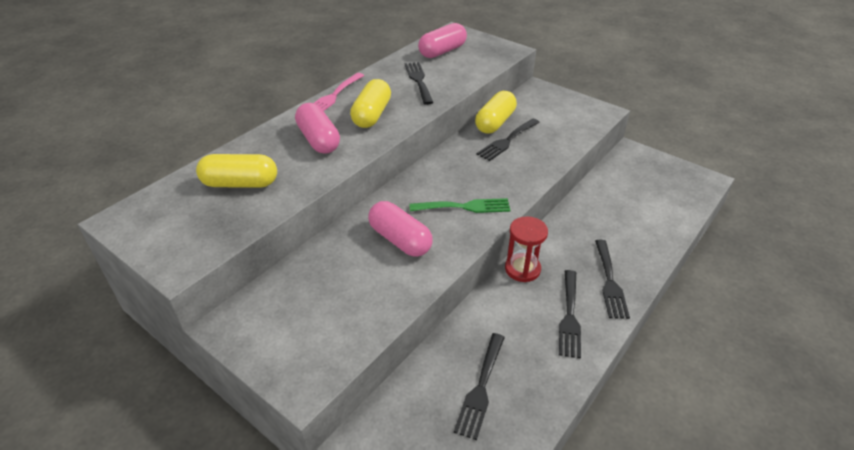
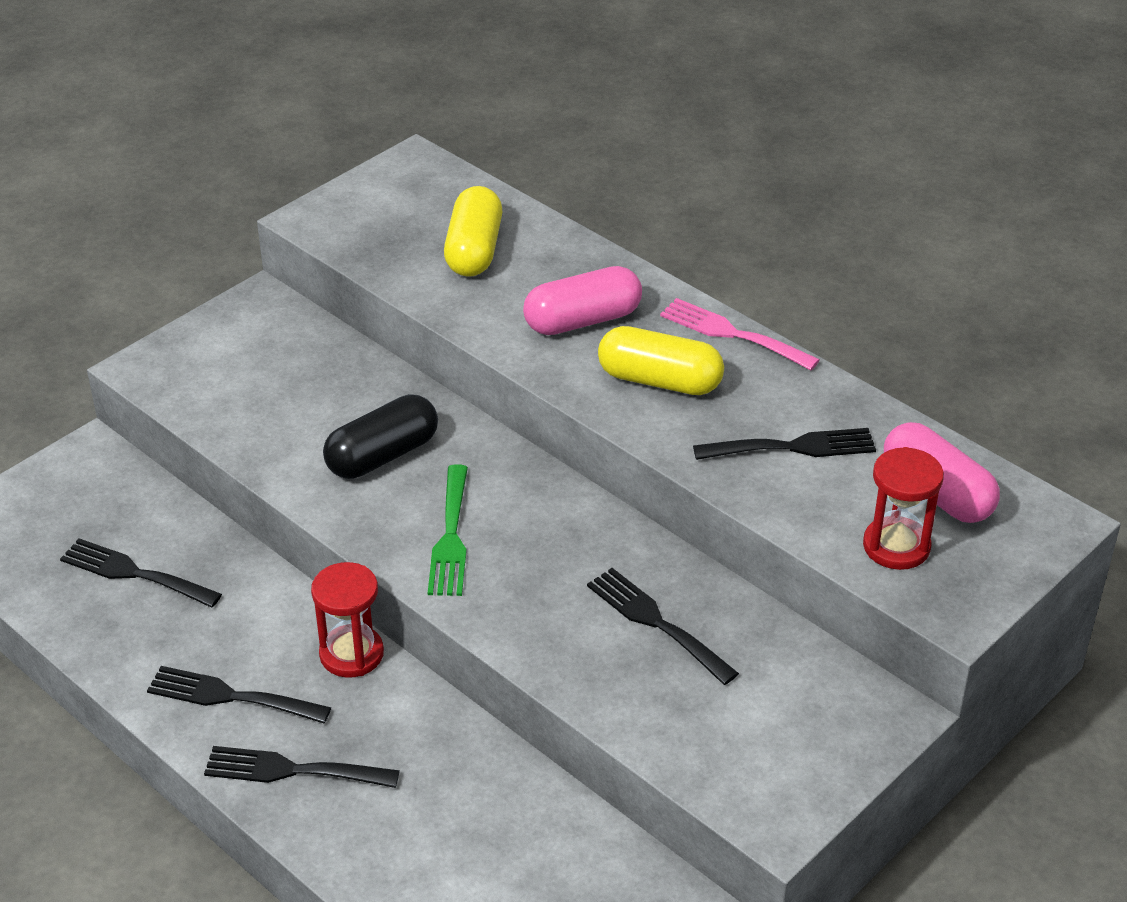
camera: 95 degrees right, 0 degrees up
pink capsule [368,201,433,257] -> black capsule [323,394,438,479]
yellow capsule [475,91,517,134] -> none
none -> red hourglass [863,447,944,570]

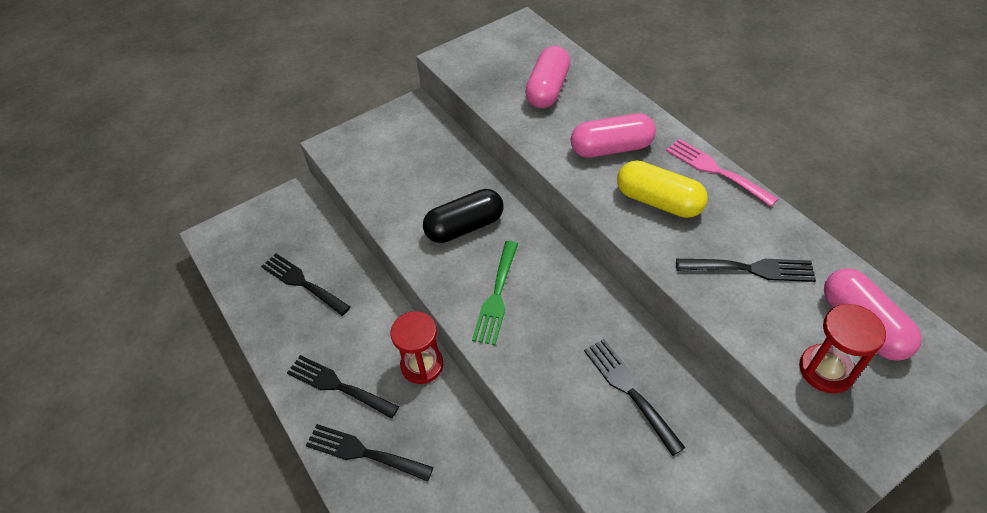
camera: 15 degrees right, 10 degrees up
yellow capsule [444,186,502,277] -> pink capsule [525,46,570,108]

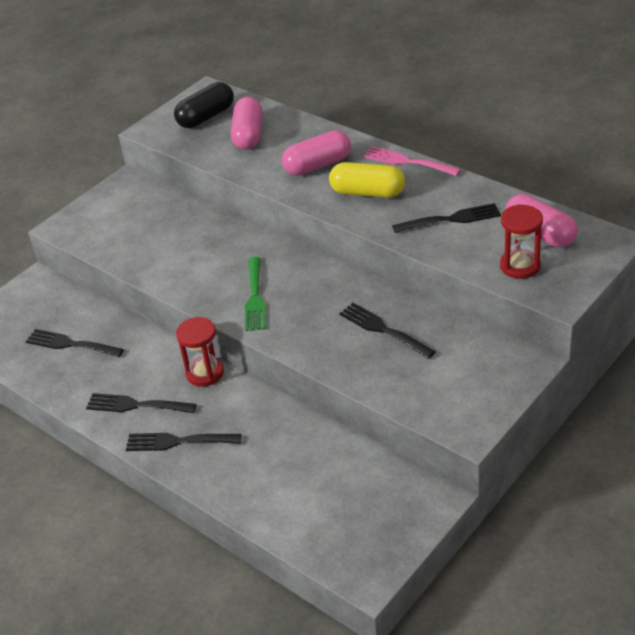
camera: 15 degrees left, 10 degrees down
black capsule [423,189,504,243] -> black capsule moved to [174,82,234,128]

